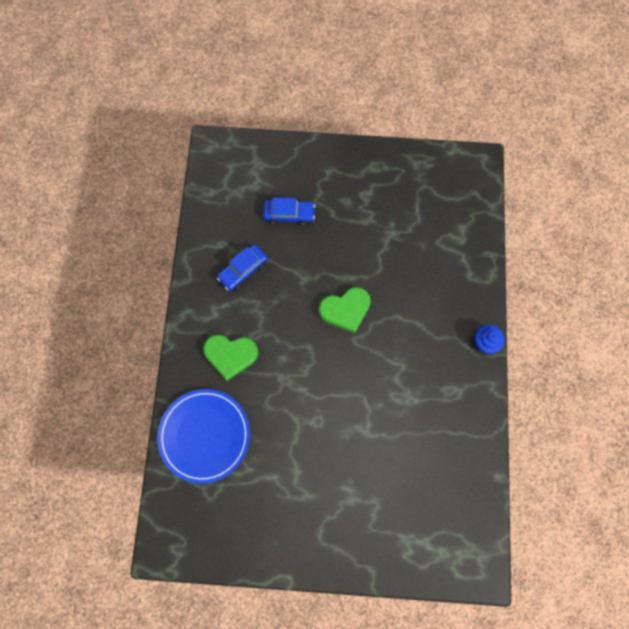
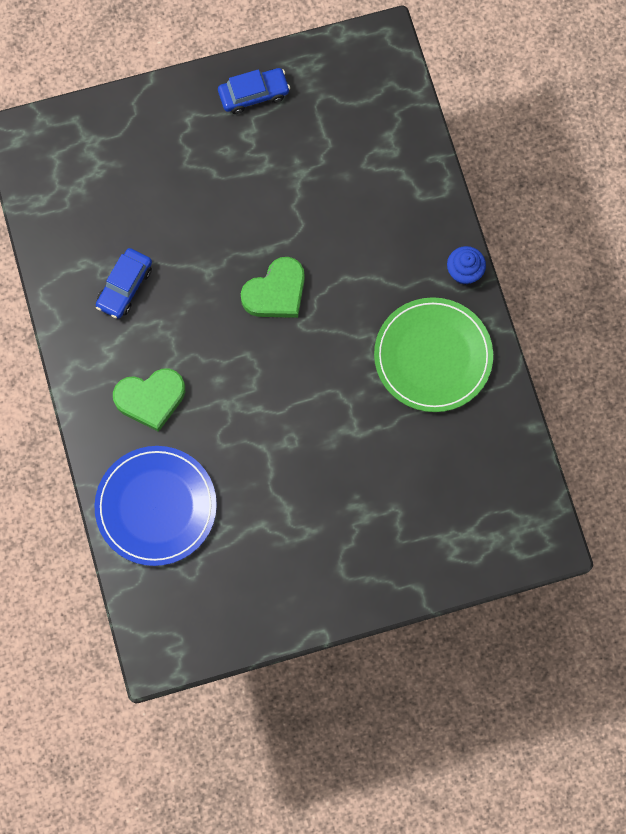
camera: 20 degrees left, 0 degrees up
blue car [263,197,315,226] -> blue car moved to [218,68,290,114]
none -> green plate [374,297,493,412]

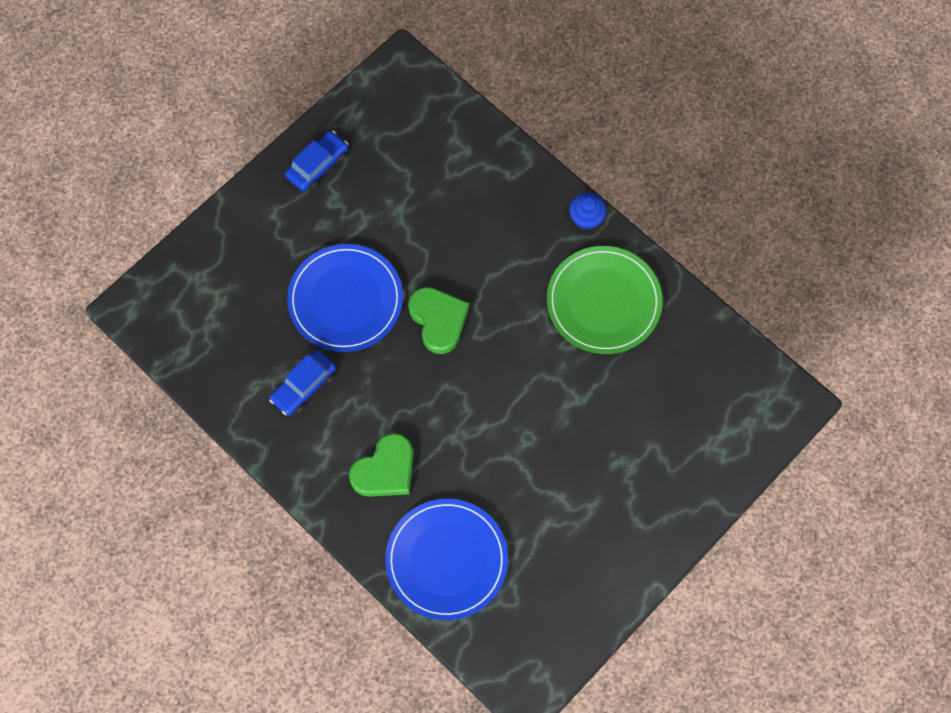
camera: 30 degrees left, 5 degrees down
blue car [96,248,152,319] -> blue car turned 45 degrees clockwise [269,350,336,416]
green heart [241,257,305,318] -> green heart turned 45 degrees counterclockwise [408,287,469,354]
none -> blue plate [287,244,403,352]

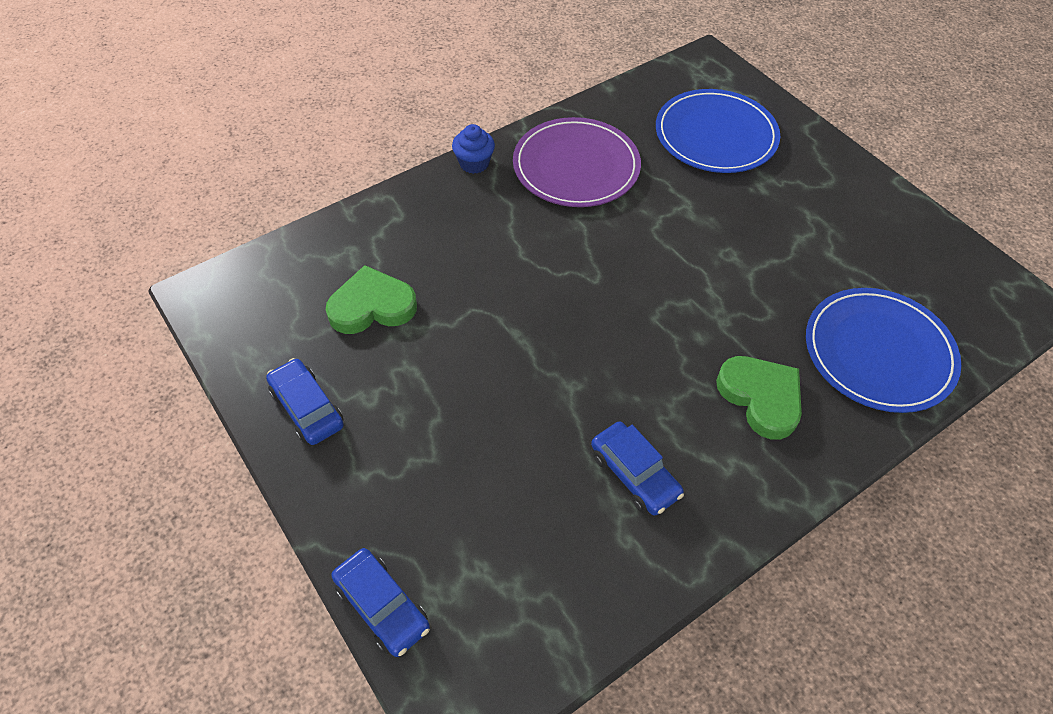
camera: 80 degrees left, 15 degrees down
blue plate [287,244,403,352] -> blue plate moved to [656,89,780,173]
green heart [408,287,469,354] -> green heart moved to [326,265,417,334]
green plate [547,246,662,354] -> purple plate [513,117,641,207]
none -> blue car [331,548,430,657]

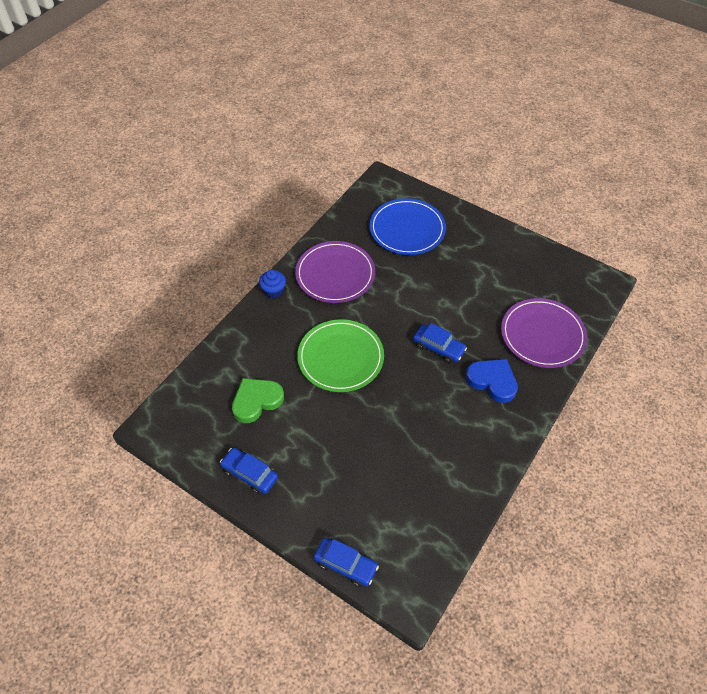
camera: 20 degrees left, 0 degrees up
blue car [591,422,684,516] -> blue car moved to [413,323,467,363]
green heart [716,356,802,439] -> blue heart [466,359,518,403]
blue plate [806,288,962,413] -> purple plate [501,298,587,368]
none -> green plate [297,319,384,392]

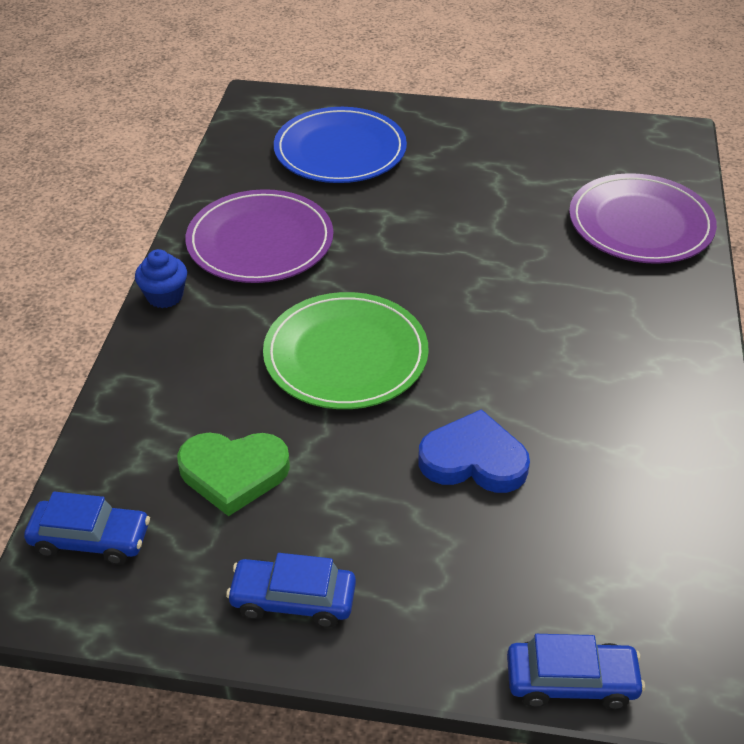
camera: 25 degrees left, 10 degrees down
green heart [232,378,284,423] -> green heart turned 120 degrees counterclockwise [177,433,290,516]
blue car [413,323,467,363] -> blue car moved to [24,492,150,564]
blue heart [466,359,518,403] -> blue heart moved to [418,409,530,493]

